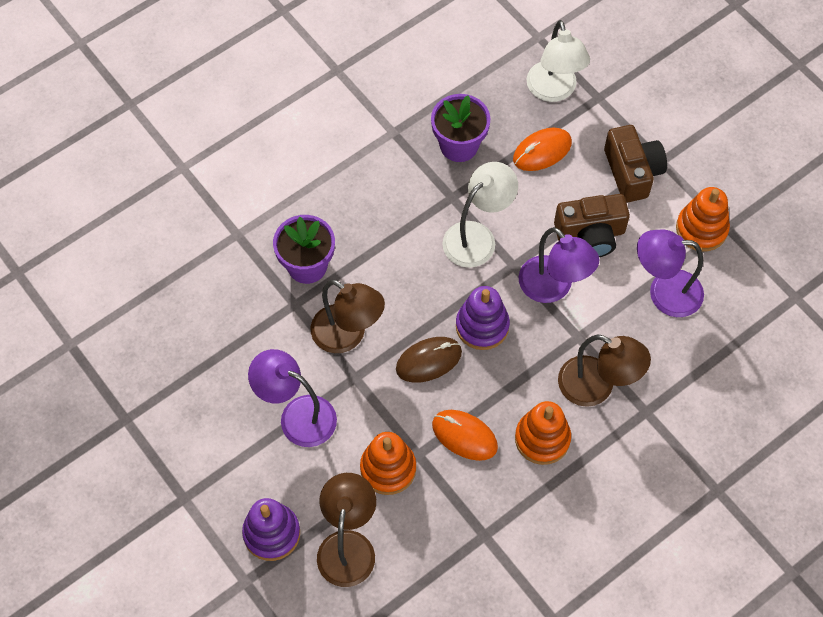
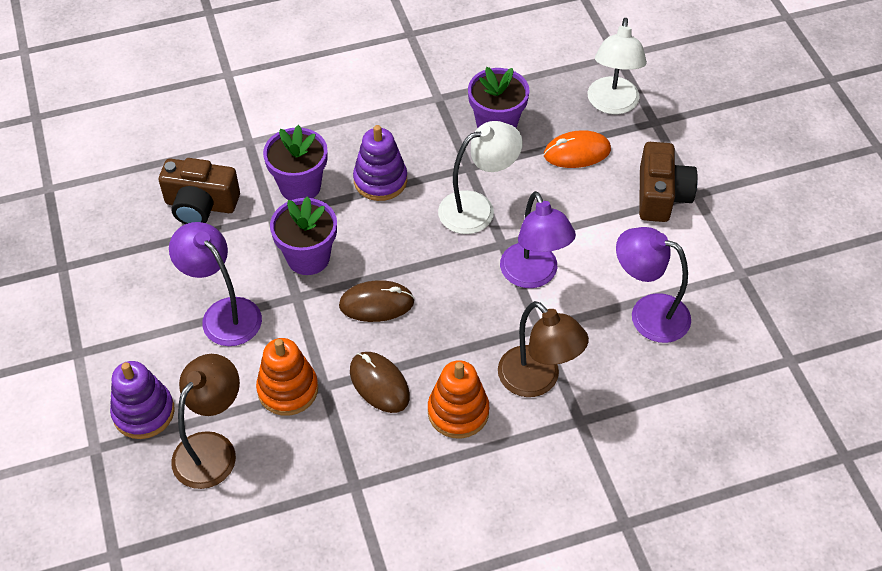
camera: 20 degrees right, 10 degrees down
brown lamp [311,279,385,353] -> purple flower pot [270,196,337,275]
orange mouse [432,410,498,461] -> brown mouse [350,352,410,413]
purple stacking toy [456,286,510,350] -> purple stacking toy moved to [353,125,407,201]
brown camera [554,194,630,257] -> brown camera moved to [159,158,240,224]
orange stacking toy [676,187,730,251] -> none

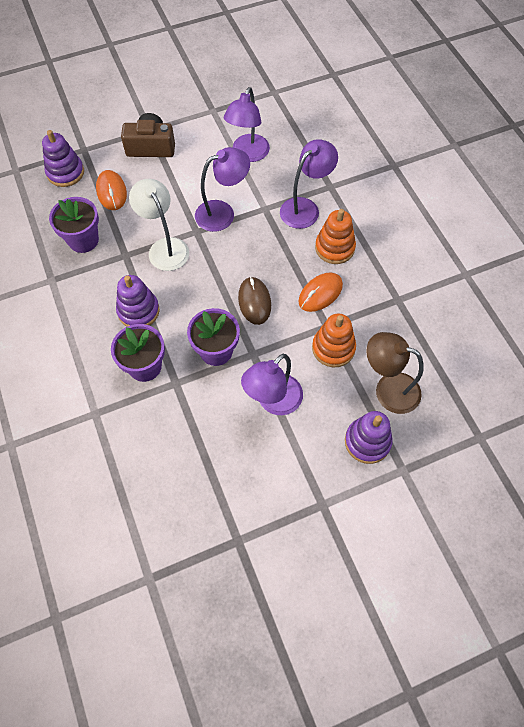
camera: 95 degrees left, 10 degrees up
brown camera [159,158,240,224] -> none
brown mouse [350,352,410,413] -> orange mouse [298,273,343,312]
brown lamp [498,301,589,397] -> purple lamp [280,139,338,229]
white lamp [588,18,647,114] -> purple stacking toy [42,130,84,187]

